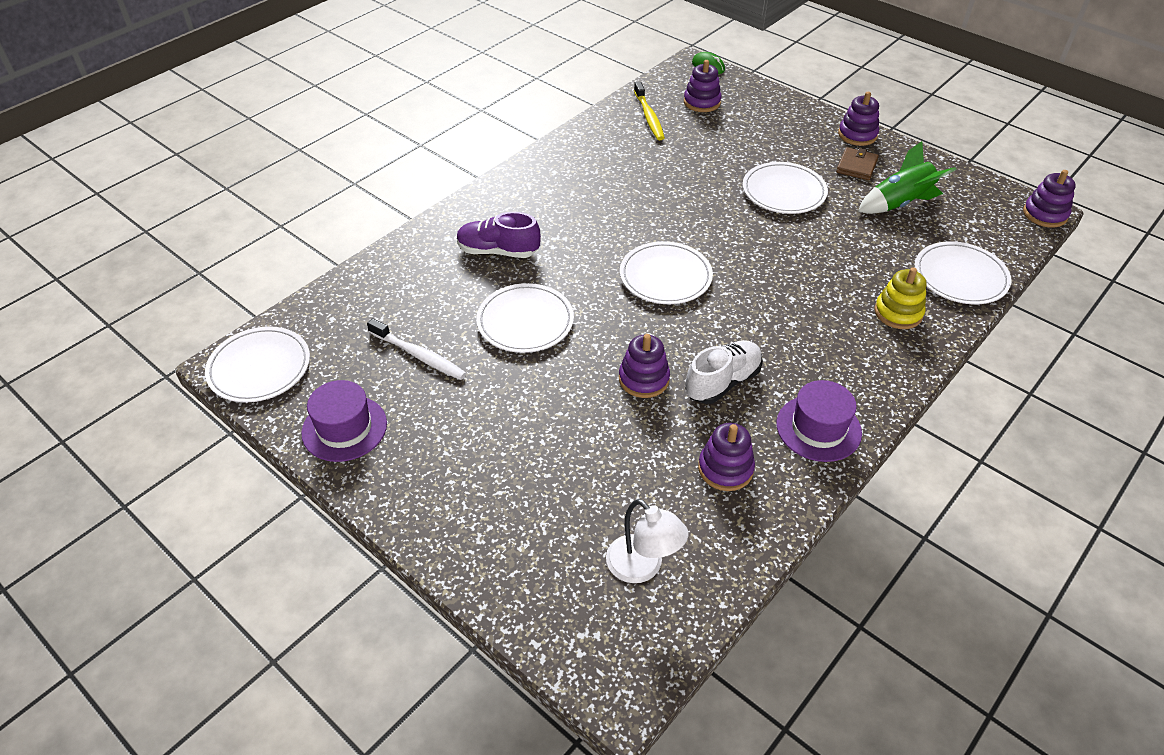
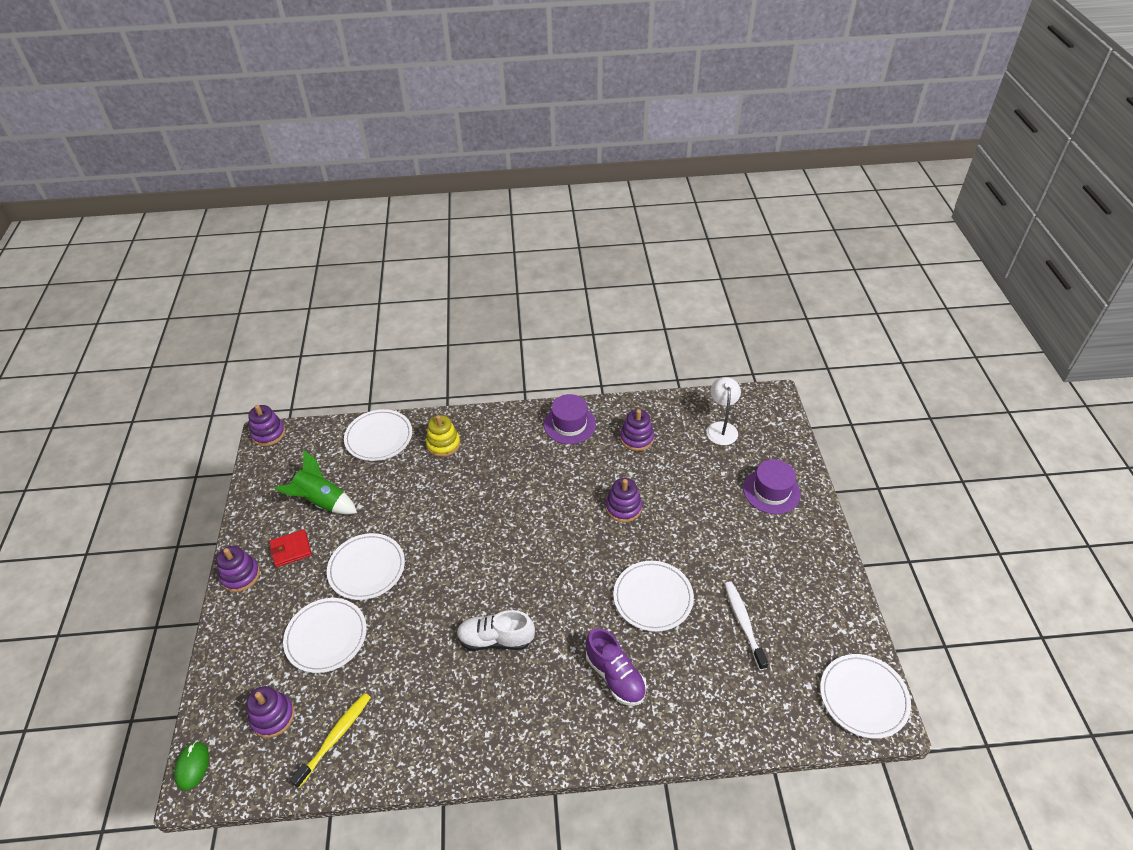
camera: 135 degrees left, 0 degrees up
purple hat [301,380,387,462] -> purple hat moved to [743,459,801,514]
white plate [620,241,713,304] -> white plate moved to [283,598,367,673]
white shoe [685,340,763,404] -> white shoe moved to [457,610,535,651]
brown wallet [836,147,879,180] -> red wallet [270,529,312,567]

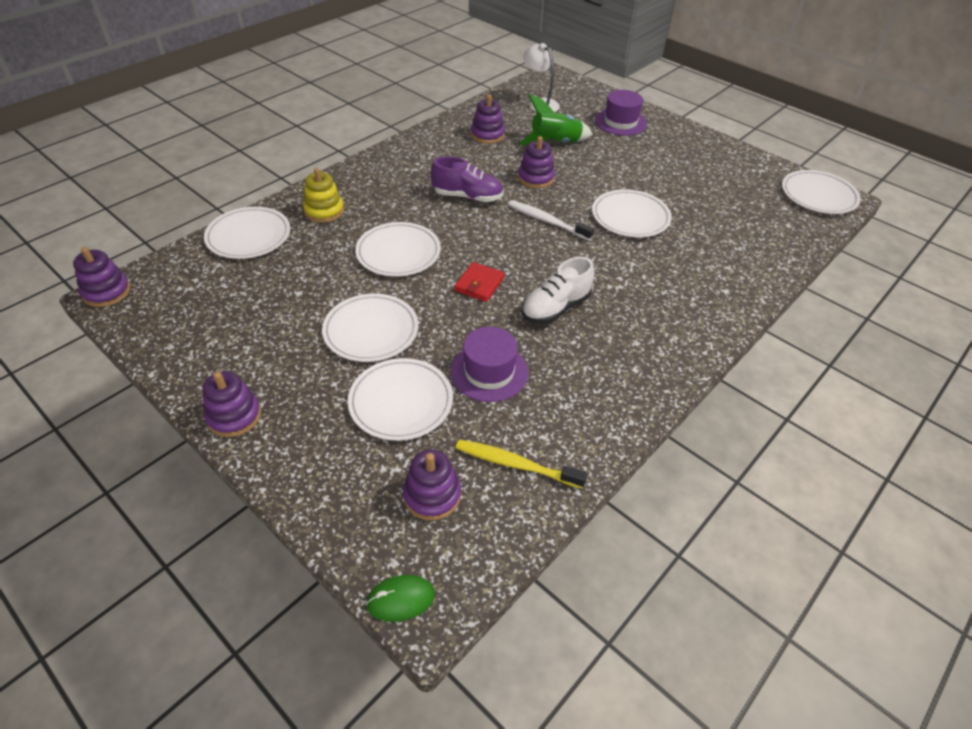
camera: 45 degrees left, 0 degrees up
green mouse [174,741,209,791] -> green mouse turned 60 degrees counterclockwise [366,575,435,622]
red wallet [270,529,312,567] -> red wallet moved to [454,262,505,302]
green rocket [274,450,357,515] -> green rocket moved to [519,94,593,145]
yellow toothbrush [290,693,371,788] -> yellow toothbrush turned 60 degrees counterclockwise [456,439,588,489]
purple hat [544,394,596,444] -> purple hat moved to [450,327,528,402]
purple shoe [586,628,647,706] -> purple shoe moved to [431,156,503,202]
white toothbrush [725,581,769,670] -> white toothbrush moved to [508,200,594,241]
none -> white plate [355,222,441,277]

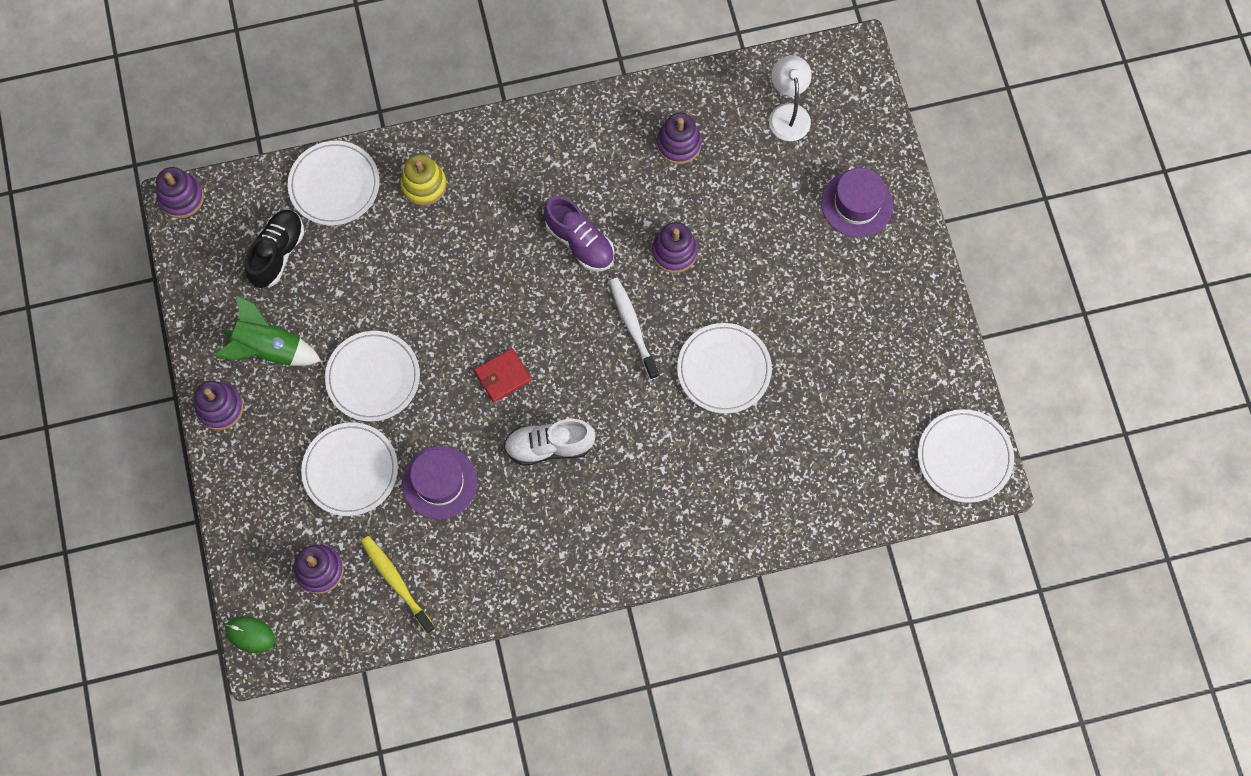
camera: 35 degrees right, 25 degrees up
white plate [355,222,441,277] -> none
green rocket [519,94,593,145] -> green rocket moved to [215,294,321,366]
none -> black shoe [244,210,304,288]

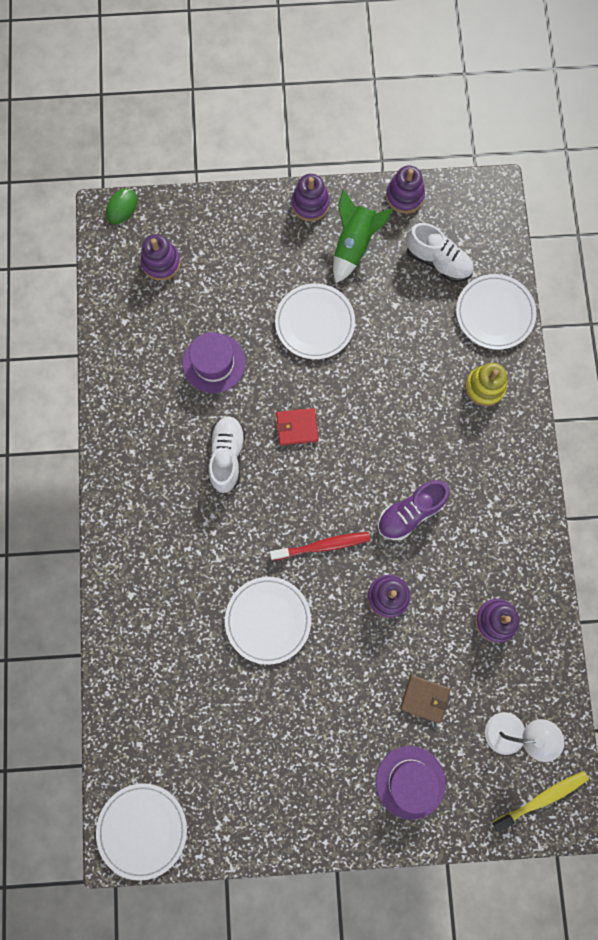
camera: 100 degrees right, 5 degrees up
purple stacking toy [156,167,204,218] -> purple stacking toy moved to [386,166,425,213]
black shoe [244,210,304,288] -> white shoe [406,223,474,282]
white plate [301,422,398,516] -> none
yellow toothbrush [361,536,435,634] -> yellow toothbrush moved to [492,771,589,832]
red wallet [474,348,532,402] -> red wallet turned 75 degrees counterclockwise [276,408,318,446]
white toothbrush [609,278,659,380] -> red toothbrush [270,532,370,560]
none -> brown wallet [400,675,450,723]

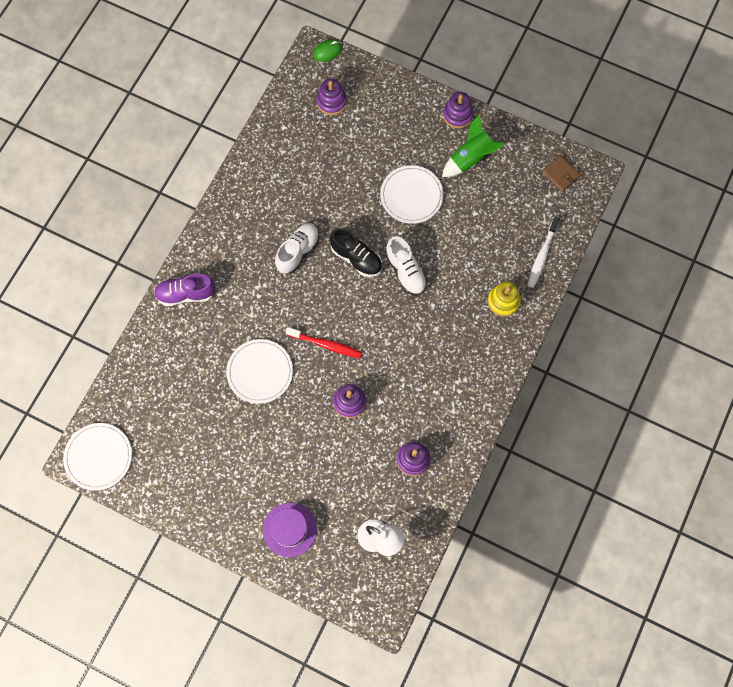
camera: 30 degrees right, 5 degrees down
purple hat [182,332,246,393] -> none
red wallet [276,408,318,446] -> black shoe [330,228,382,277]
purple shoe [378,480,450,540] -> purple shoe moved to [154,274,216,306]
purple stacking toy [386,166,425,213] -> none
brown wallet [400,675,450,723] -> brown wallet moved to [542,155,581,192]
white shoe [406,223,474,282] -> white shoe moved to [386,236,427,296]
white plate [456,274,537,350] -> white toothbrush [527,217,560,288]
yellow toothbrush [492,771,589,832] -> none

